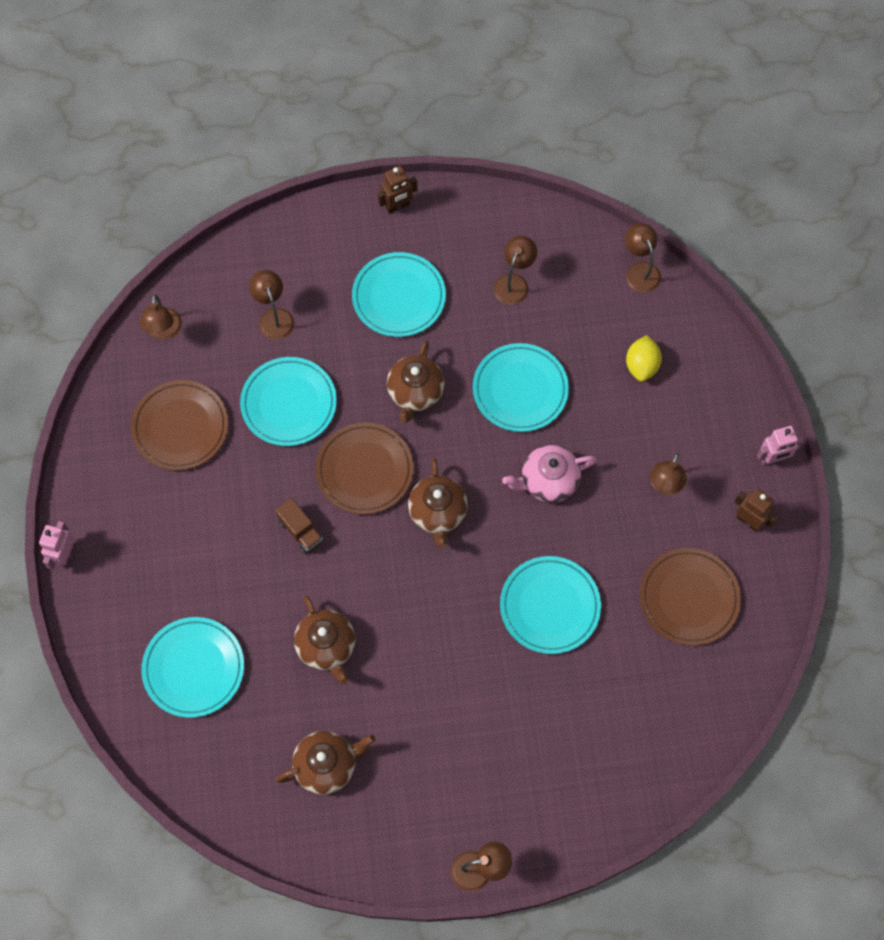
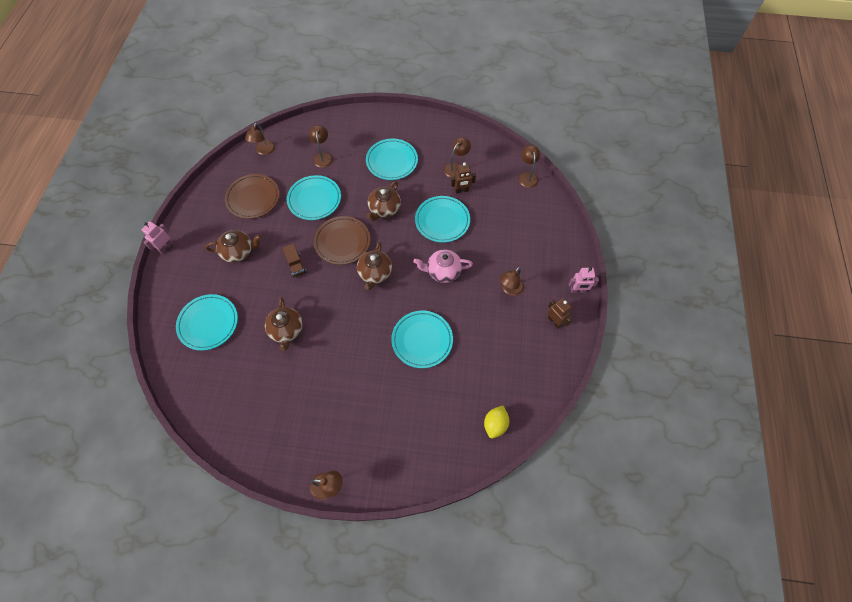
camera: 15 degrees right, 5 degrees down
brown teapot [276,731,375,795] -> brown teapot moved to [205,230,262,263]
brown robot [378,166,417,214] -> brown robot moved to [451,162,476,194]
yellow lemon [626,335,662,382] -> yellow lemon moved to [484,406,509,438]
brown plate [640,548,741,646] -> none

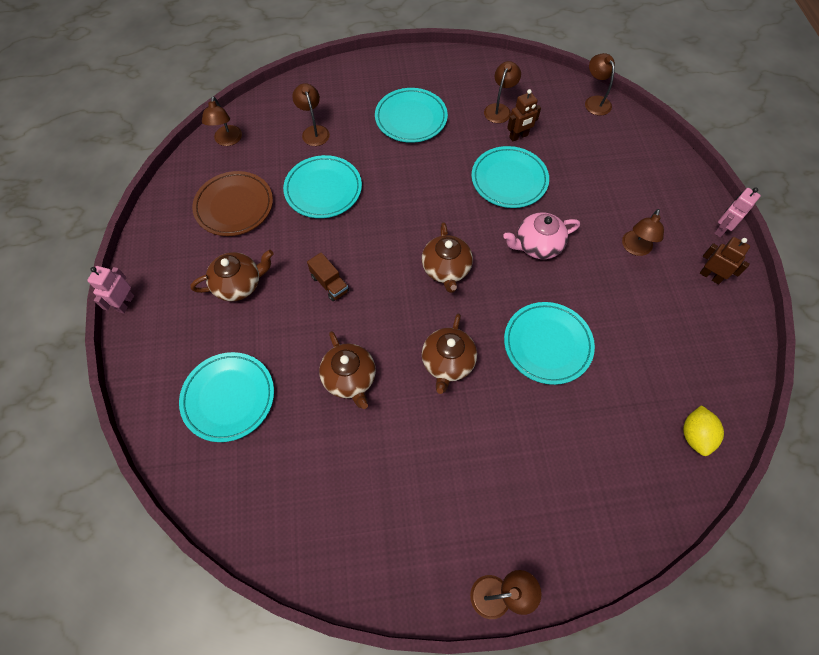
camera: 15 degrees left, 0 degrees up
brown plate [314,216,370,265] -> none
brown teapot [367,181,401,221] -> brown teapot moved to [422,314,477,394]
pink robot [569,267,599,293] -> pink robot turned 150 degrees clockwise [714,187,761,237]

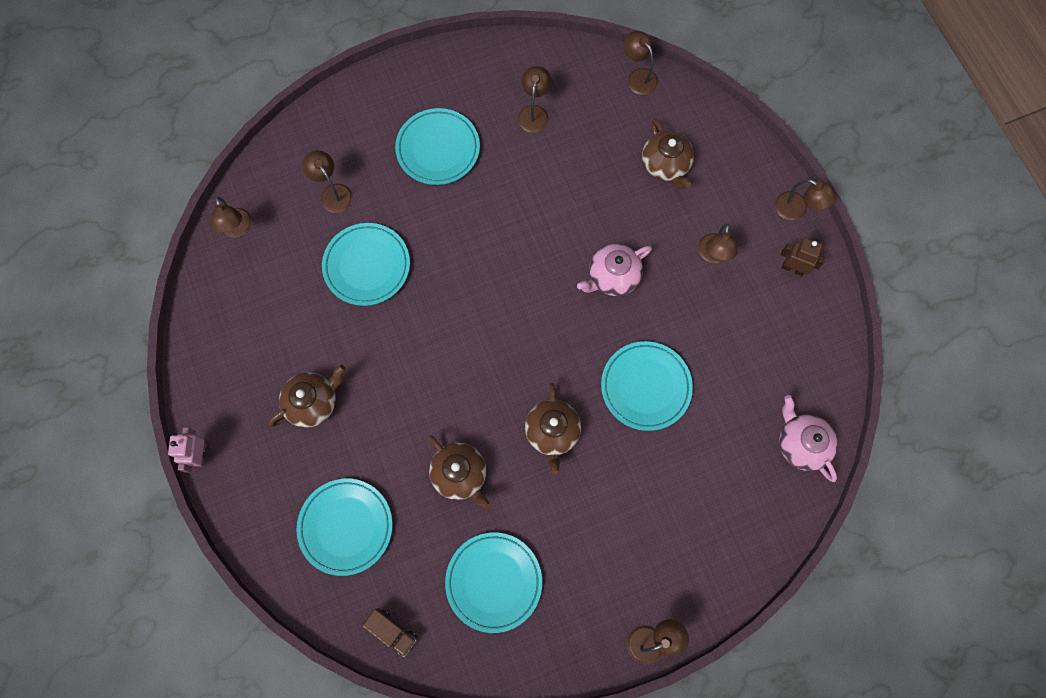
camera: 15 degrees left, 10 degrees up
brown plate [192,171,273,236] -> none
brown truck [307,252,349,301] -> brown truck moved to [362,608,417,657]
brown teapot [422,222,473,293] -> brown teapot moved to [642,119,694,190]
turquoise plate [471,146,549,208] -> turquoise plate moved to [445,532,542,633]
brown robot [507,89,541,141] -> none
yellow lemon [683,405,724,456] -> pink teapot [779,395,838,482]
pink robot [714,187,761,237] -> brown lamp [775,179,837,221]

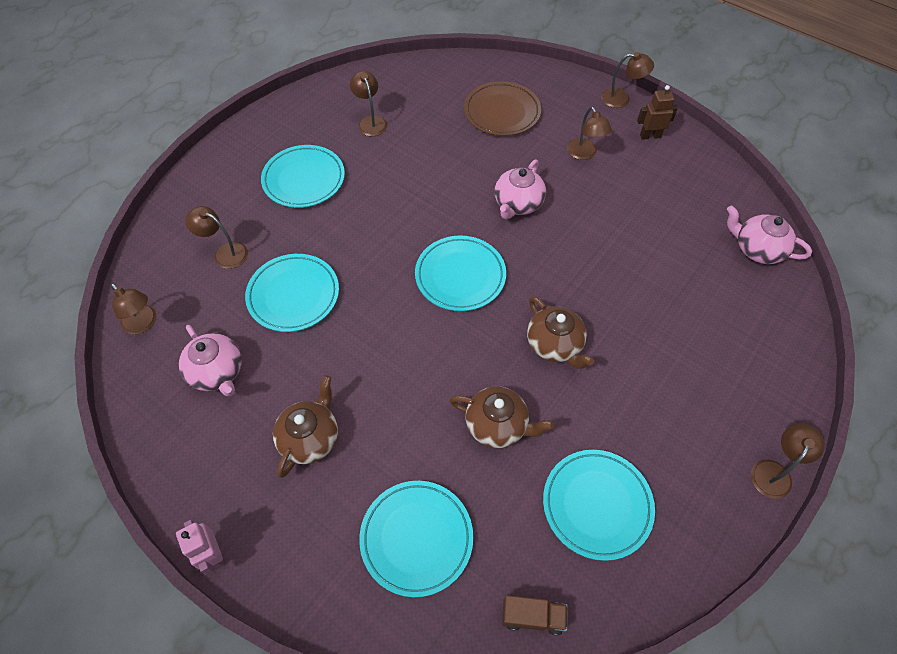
camera: 30 degrees left, 15 degrees down
turquoise plate [601,341,693,431] -> turquoise plate moved to [415,236,506,311]
brown lamp [623,31,658,95] -> none
brown teapot [642,119,694,190] -> brown plate [464,81,541,136]
none -> pink teapot [179,325,242,396]

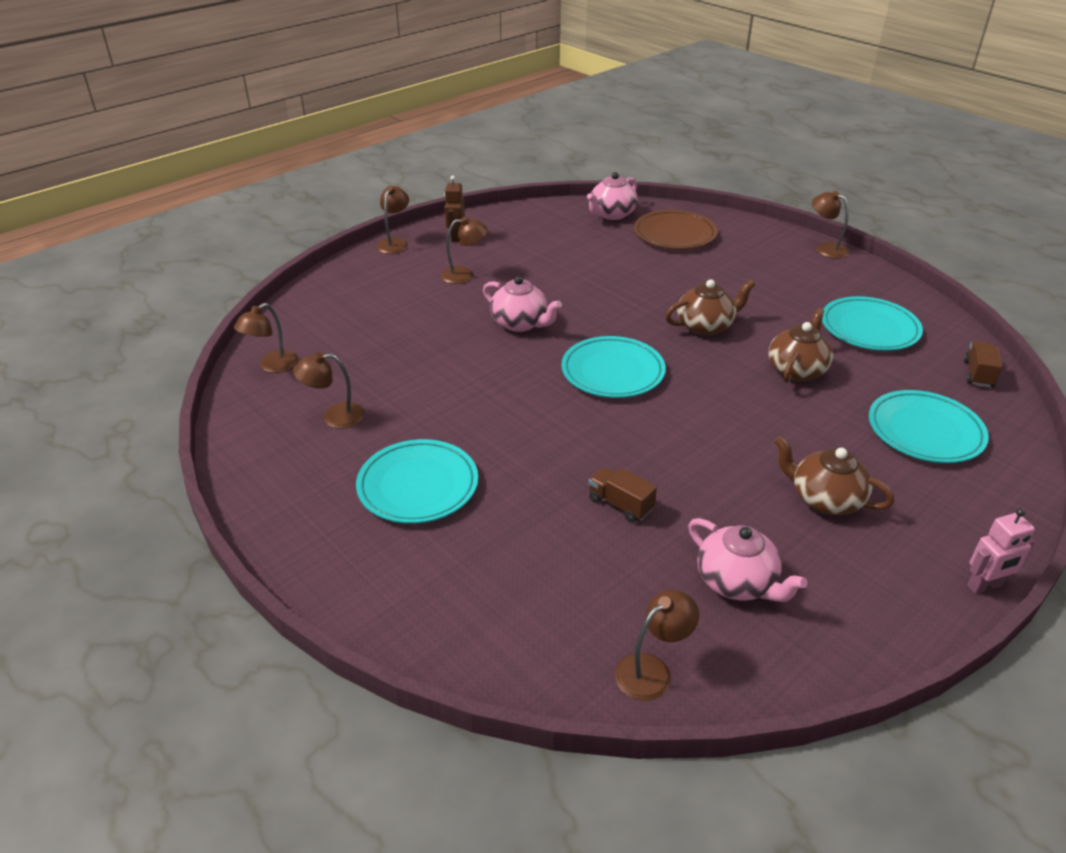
camera: 80 degrees left, 20 degrees down
pink teapot [179,325,242,396] -> pink teapot turned 75 degrees clockwise [688,518,808,602]
brown lamp [185,206,248,269] -> brown lamp moved to [234,303,299,373]
turquoise plate [245,254,339,332] -> brown truck [589,467,657,523]
brown plate [464,81,541,136] -> brown plate moved to [634,210,717,249]

